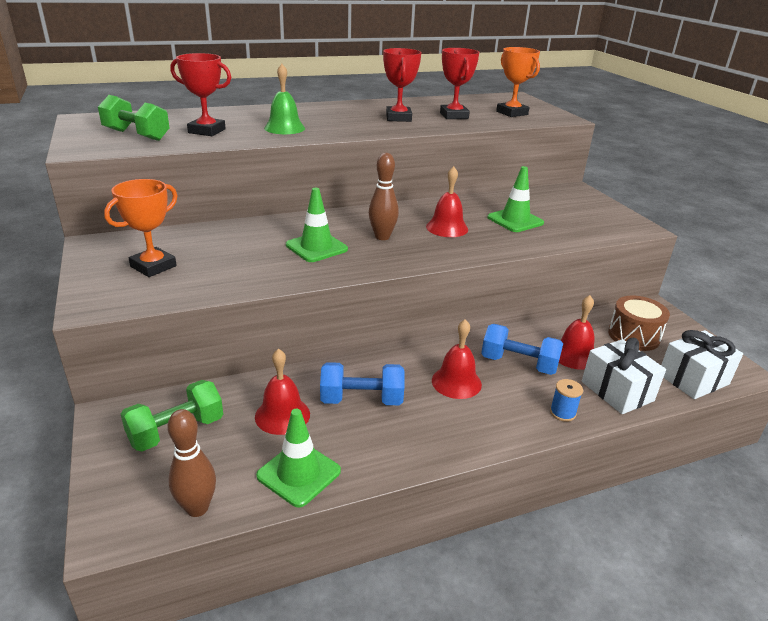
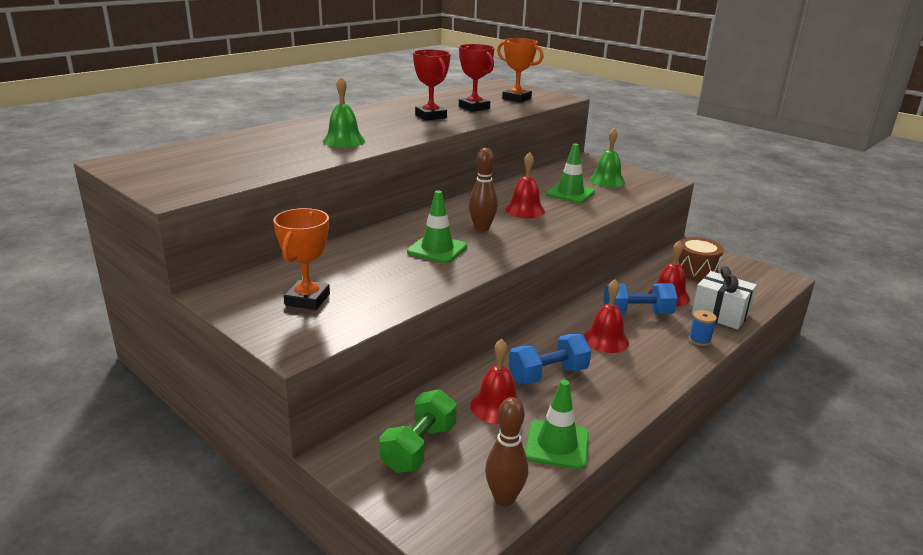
camera: 25 degrees left, 5 degrees down
green dumbbell [98,95,170,141] -> none
red trophy [170,53,231,136] -> none
white gift [661,330,743,399] -> none
none -> green bell [589,128,625,187]

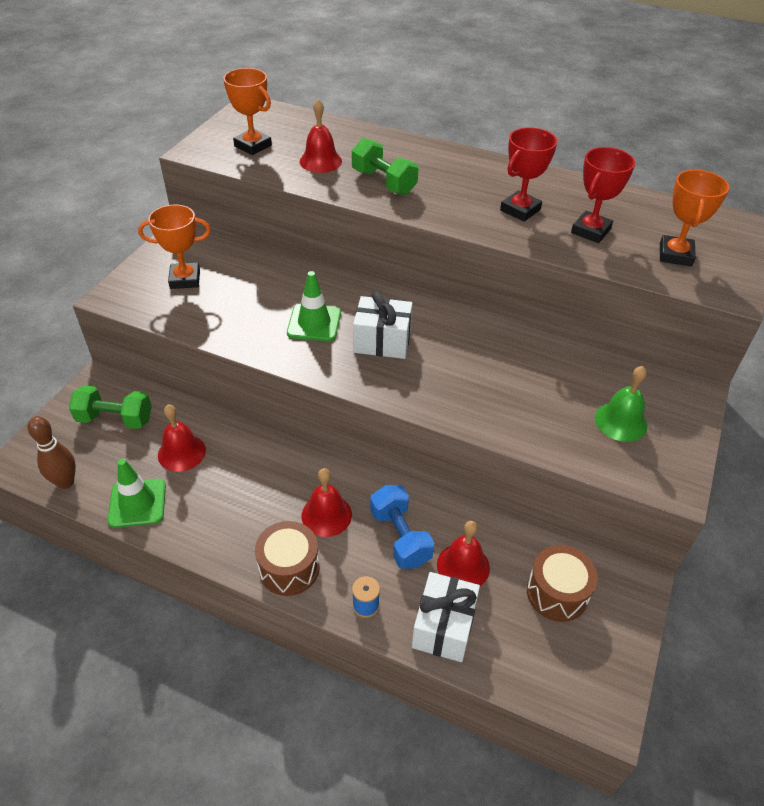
camera: 70 degrees right, 20 degrees up
green bell [323,77,365,148] -> green dumbbell [352,138,419,195]
brown bowling pin [469,148,498,232] -> white gift [353,291,413,359]
red bell [505,152,545,218] -> red bell moved to [300,99,342,173]
blue dumbbell [509,334,591,385] -> none
green traffic cone [546,144,595,203] -> none
none -> orange trophy [223,68,272,155]
none -> brown drum [255,521,319,596]

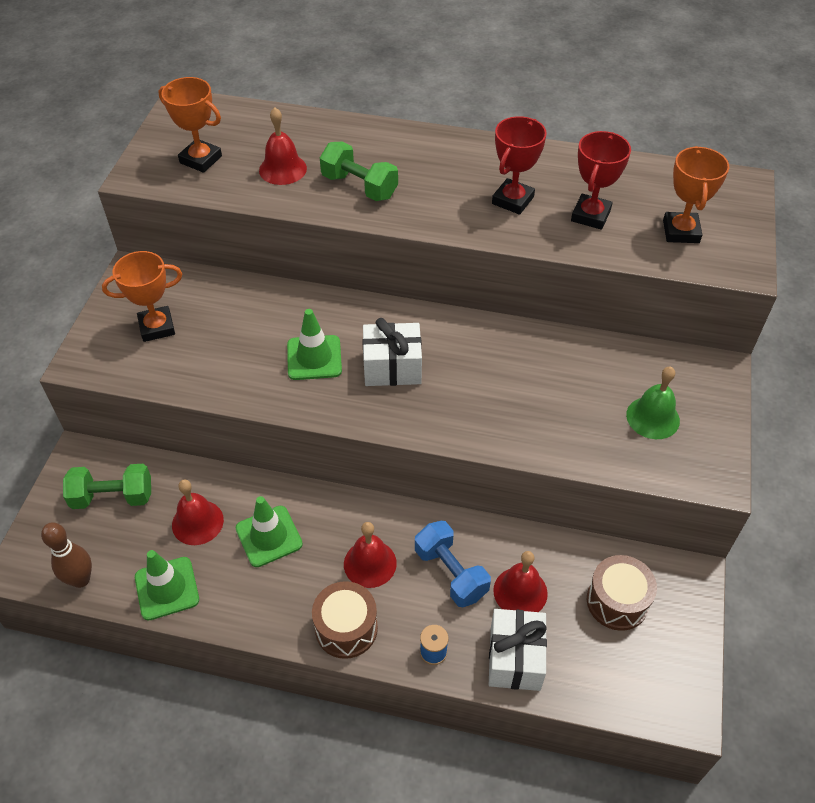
camera: 10 degrees left, 5 degrees up
none -> green traffic cone [236,496,303,567]

